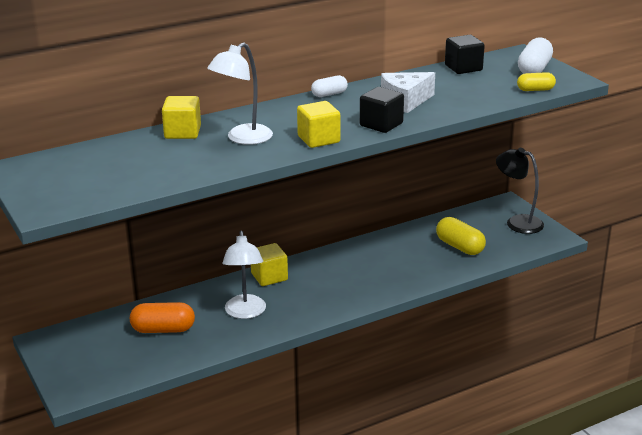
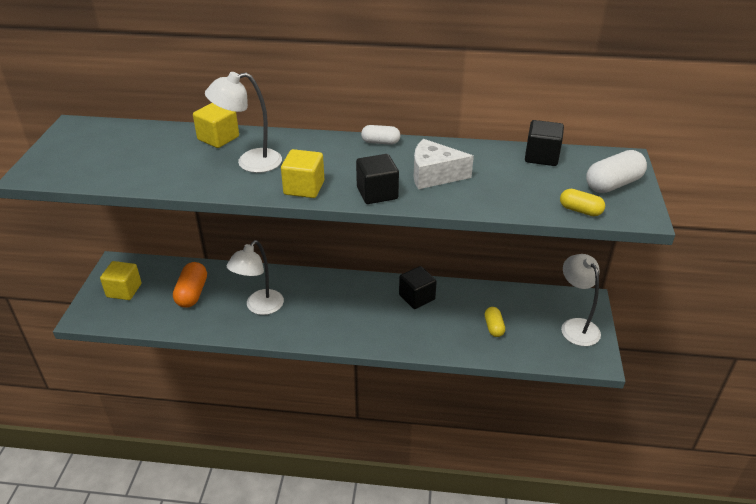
camera: 35 degrees right, 10 degrees up
orange capsule [130,302,195,333] -> orange capsule turned 60 degrees clockwise [173,262,207,308]
yellow cube [251,243,288,286] -> yellow cube moved to [100,261,142,300]
yellow capsule [436,217,486,255] -> yellow capsule [484,307,505,337], size x0.62
black lamp [496,148,544,234] -> white lamp [561,254,601,346]
none -> black cube [399,266,437,309]

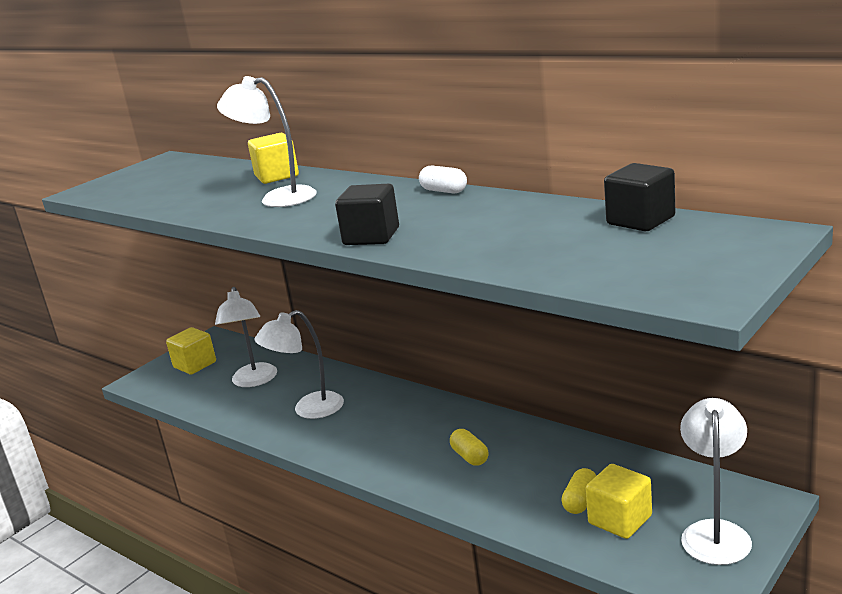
camera: 35 degrees right, 15 degrees down
orange capsule [173,262,207,308] -> white lamp [215,287,277,387]
yellow cube [281,149,324,198] -> yellow cube moved to [586,464,652,539]
black cube [399,266,437,309] -> none
white cheese [414,139,474,189] -> none
yellow capsule [560,189,605,216] -> yellow capsule moved to [450,429,488,466]
white capsule [586,150,647,193] -> none

